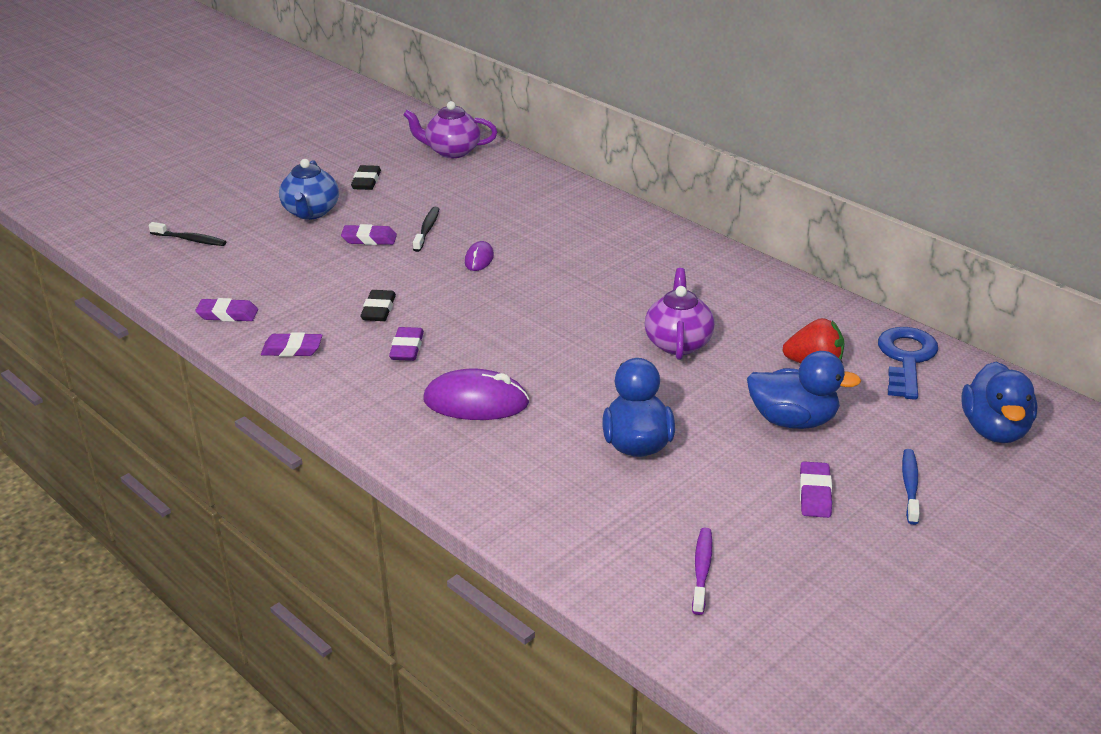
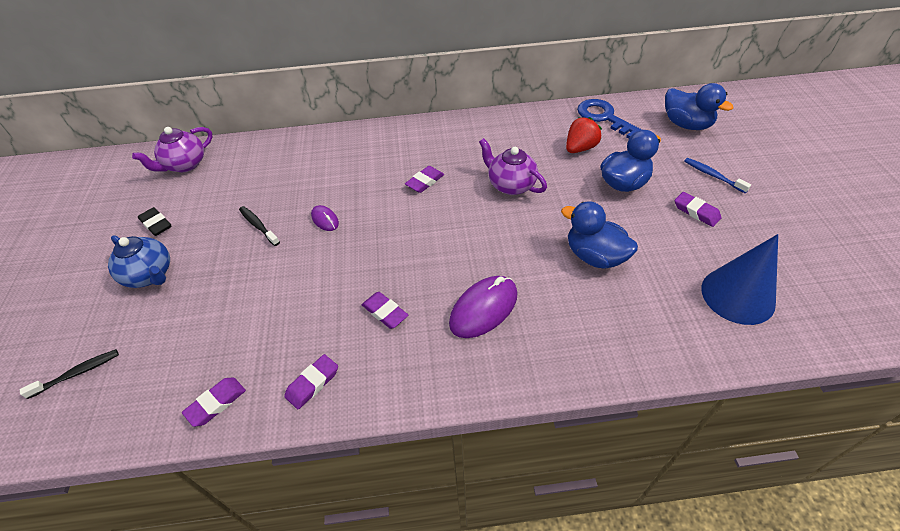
camera: 50 degrees left, 15 degrees up
purple eraser [341,224,397,245] -> purple eraser moved to [405,166,444,193]
black eraser [360,290,396,321] -> none
purple toothbrush [692,528,712,615] -> blue cone [701,234,778,325]

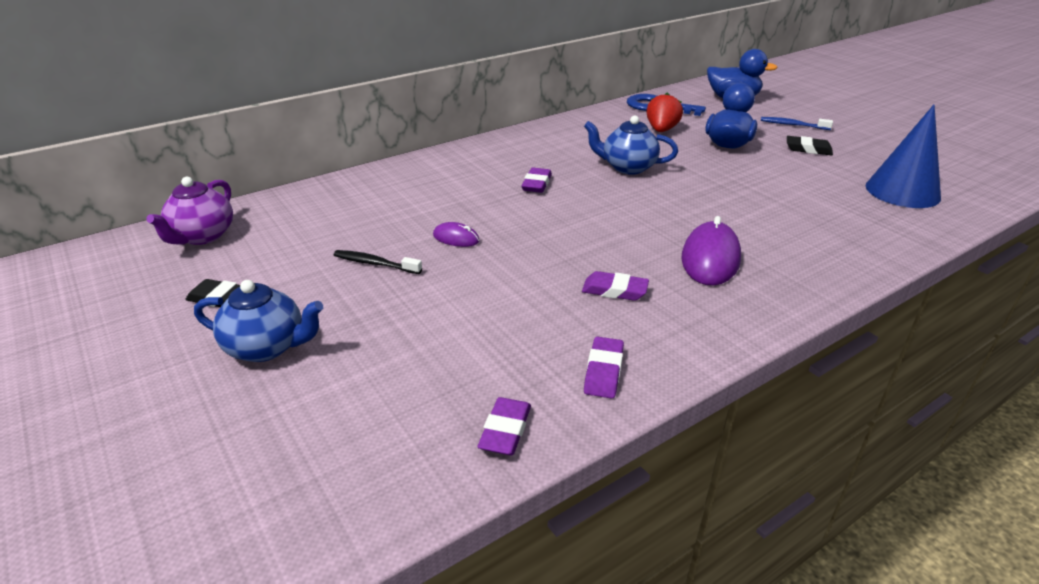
camera: 30 degrees left, 15 degrees down
black toothbrush [20,349,119,399] -> none
purple teapot [479,138,547,195] -> blue teapot [584,115,678,175]
blue duck [561,201,638,269] -> none
purple eraser [675,192,722,227] -> black eraser [787,136,833,155]

